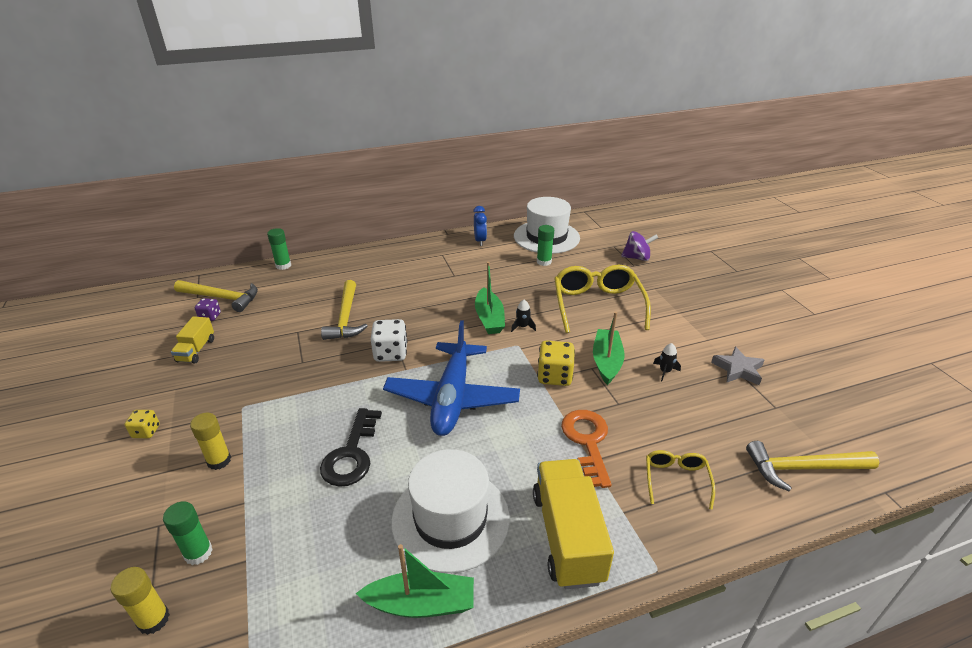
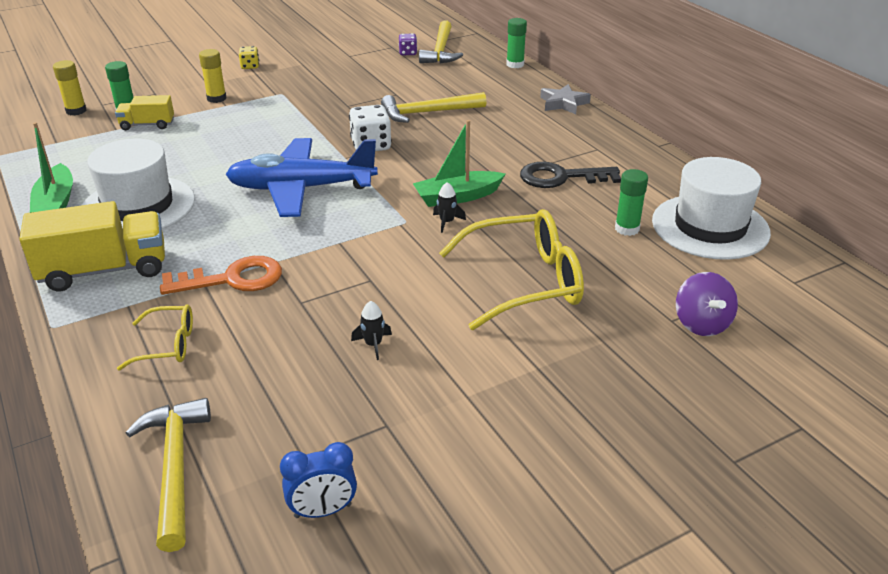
camera: 80 degrees right, 0 degrees up
yellow truck [171,317,214,364] -> yellow truck moved to [115,95,174,130]
black key [320,408,382,487] -> black key moved to [520,162,621,188]
blue clock [473,206,487,246] -> blue clock moved to [280,442,357,518]
yellow dice [537,340,575,386] -> none
green boat [593,312,625,385] -> none
grey star [711,346,765,385] -> grey star moved to [540,84,591,114]

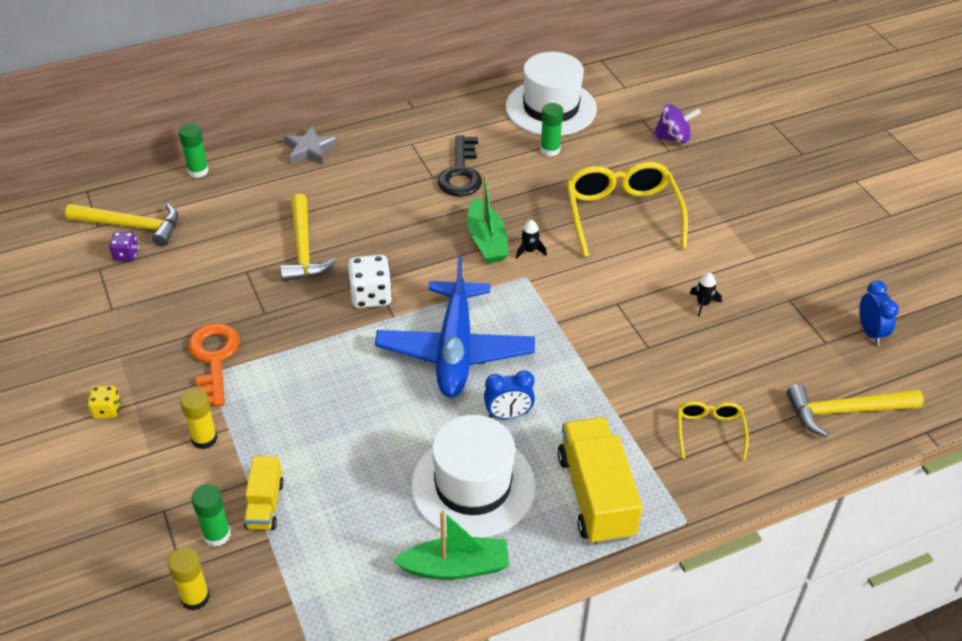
camera: 85 degrees left, 10 degrees up
orange key [160,256,282,295] -> orange key moved to [188,323,240,407]
none -> blue clock [484,370,535,419]

